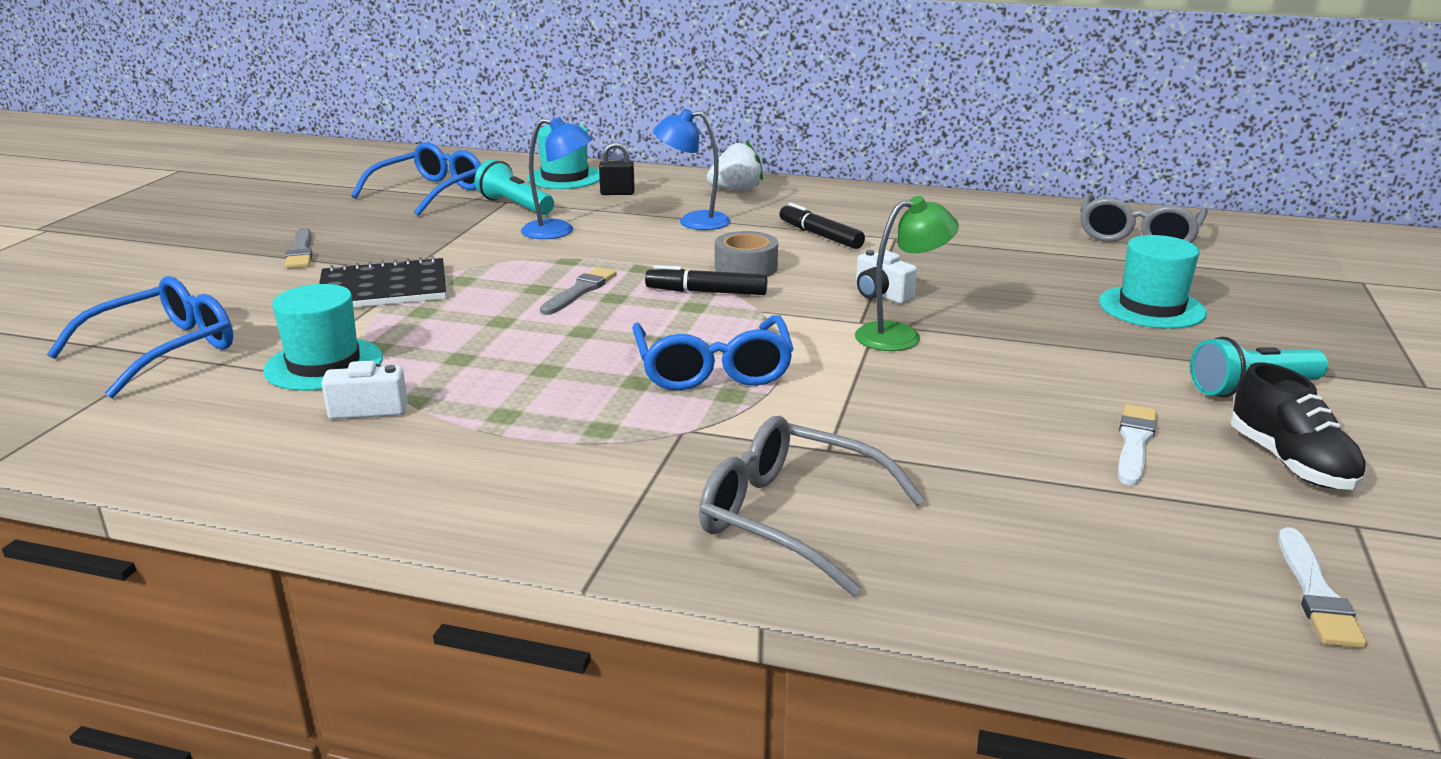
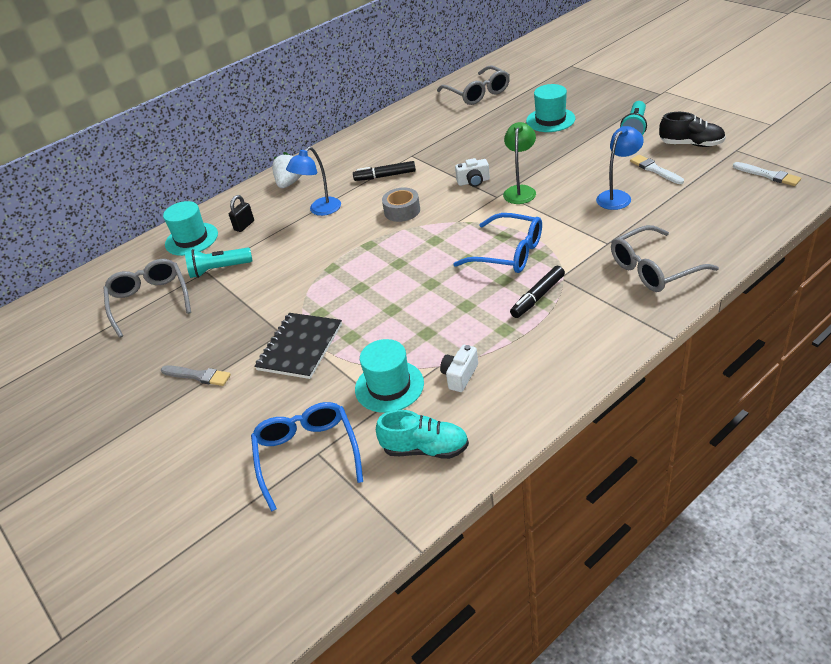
camera: 50 degrees left, 15 degrees up
blue glasses [351,142,481,216] -> grey glasses [104,259,191,338]
blue lamp [521,117,592,239] -> blue lamp moved to [596,126,644,210]
grey brush [540,267,617,315] -> none
black marker [645,265,767,295] -> black marker moved to [510,266,565,318]
none -> turquoise shoe [376,410,469,459]

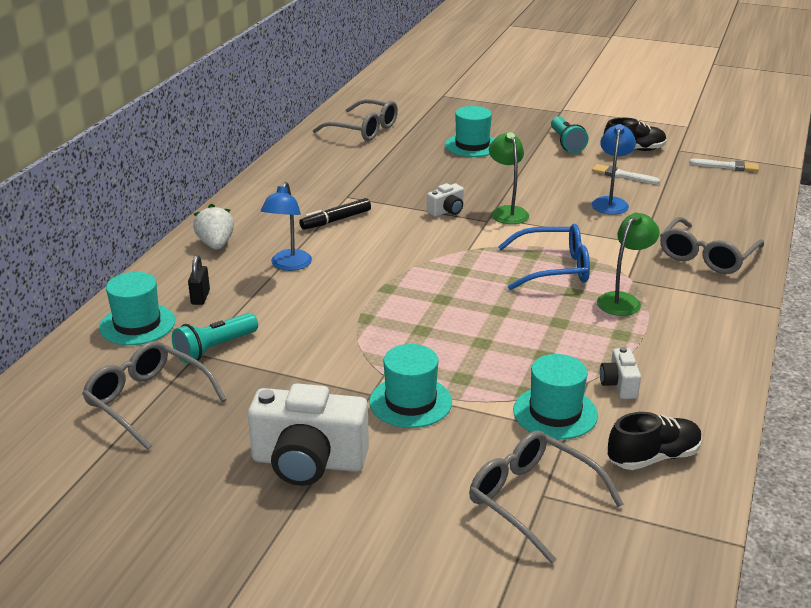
camera: 35 degrees left, 10 degrees down
grey brush [161,365,231,386] -> white camera [248,383,369,486]
blue glasses [251,402,363,512] -> grey glasses [469,430,623,564]
black notebook [254,313,342,379] -> turquoise hat [369,344,452,428]
turquoise shoe [376,410,469,459] -> black shoe [608,412,702,470]
grey tape [382,187,420,222] -> none
black marker [510,266,565,318] -> green lamp [597,213,660,316]

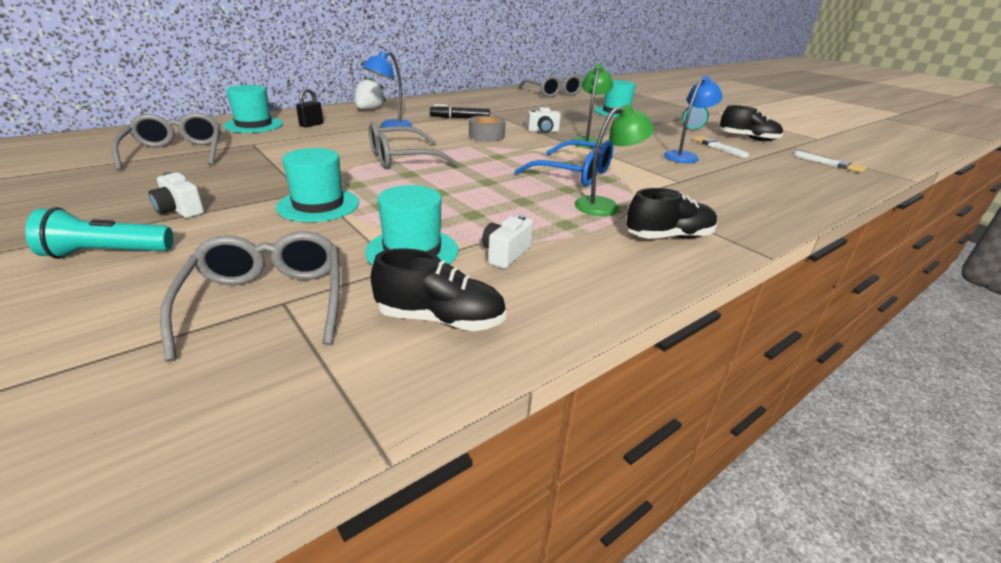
camera: 30 degrees right, 0 degrees up
turquoise flashlight [172,313,258,363] -> turquoise flashlight moved to [25,207,173,259]
white camera [248,383,369,486] -> white camera [149,172,204,218], size x0.48
grey glasses [660,217,764,274] -> grey glasses moved to [369,122,459,169]
none -> grey tape [469,116,506,142]
none -> black shoe [626,188,718,239]

